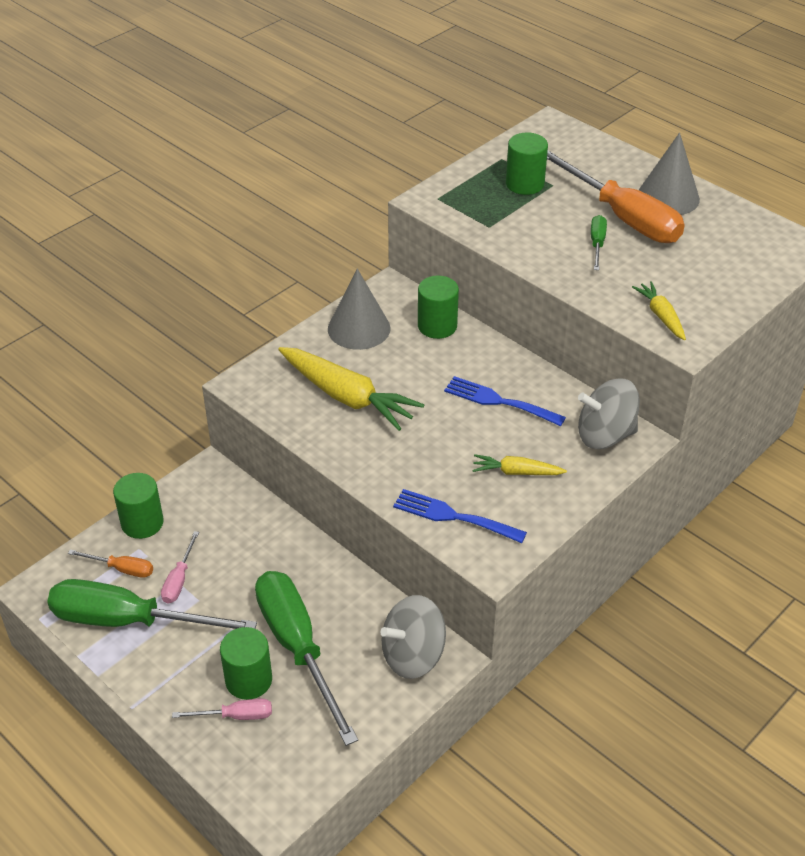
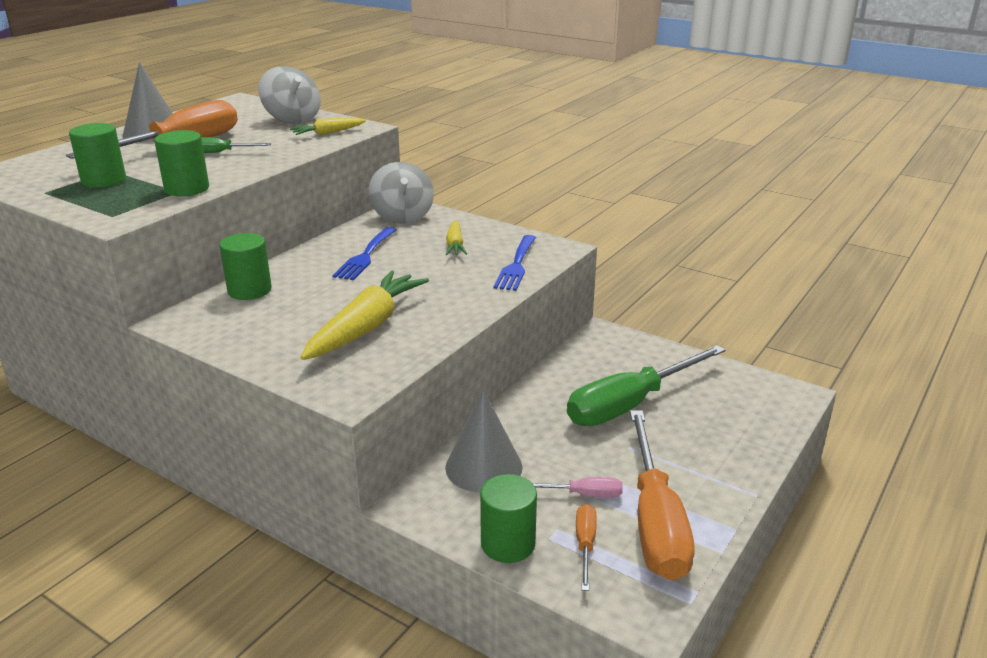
camera: 100 degrees left, 15 degrees down
green screwdriver [47,579,257,629] -> orange screwdriver [630,410,694,581]
pink screwdriver [172,699,272,720] -> none
green cylinder [220,627,272,700] -> green cylinder moved to [154,130,209,196]
grey cone [328,269,391,350] -> grey cone moved to [445,390,522,493]
grey spinning top [381,595,446,679] -> grey spinning top moved to [258,66,321,124]

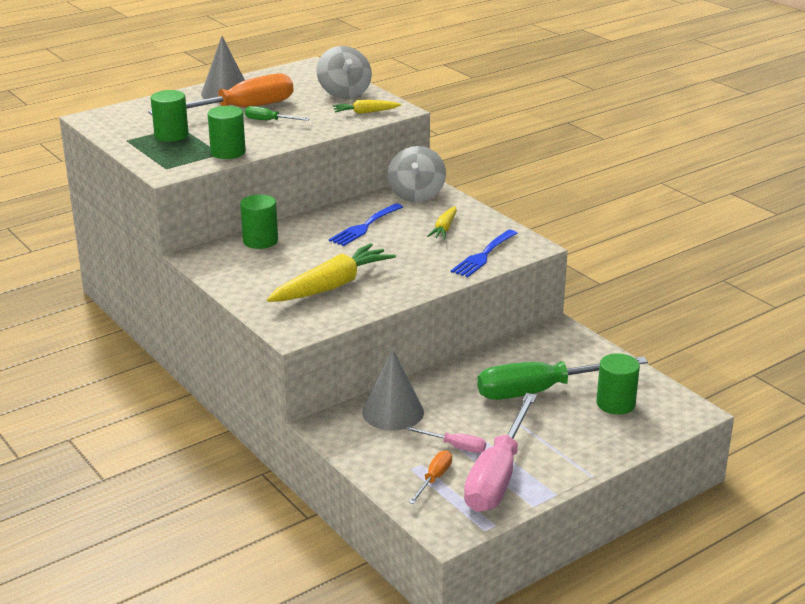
camera: 20 degrees right, 0 degrees up
green cylinder [480,474,537,563] -> green cylinder moved to [596,353,640,415]
orange screwdriver [630,410,694,581] -> pink screwdriver [464,393,537,512]

